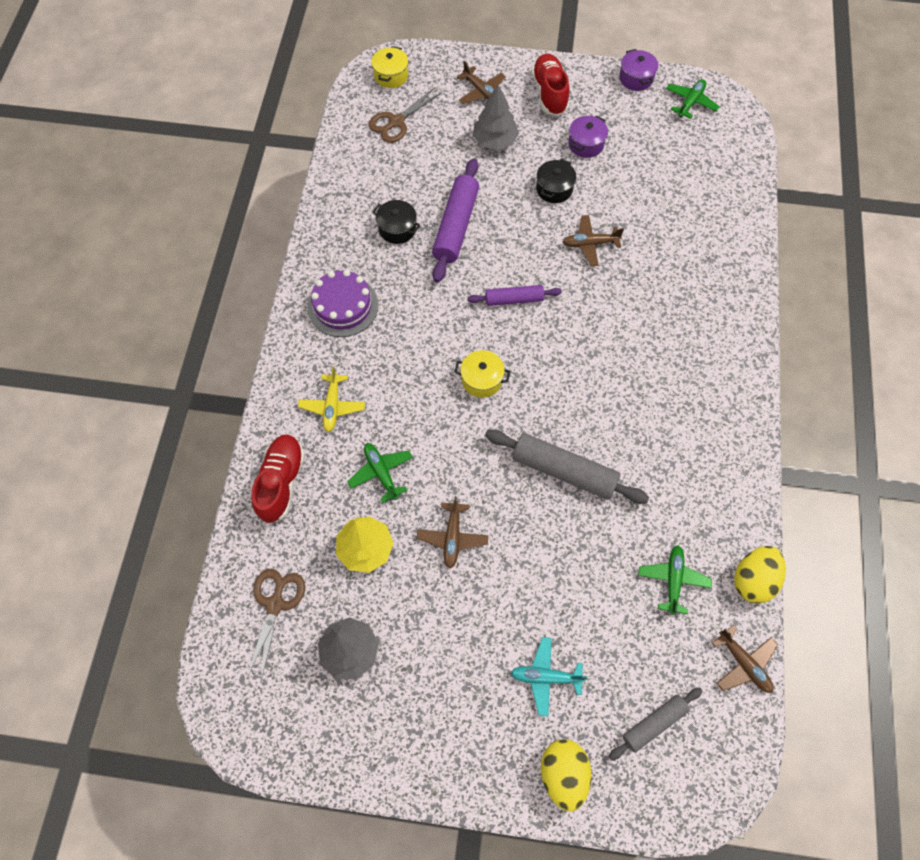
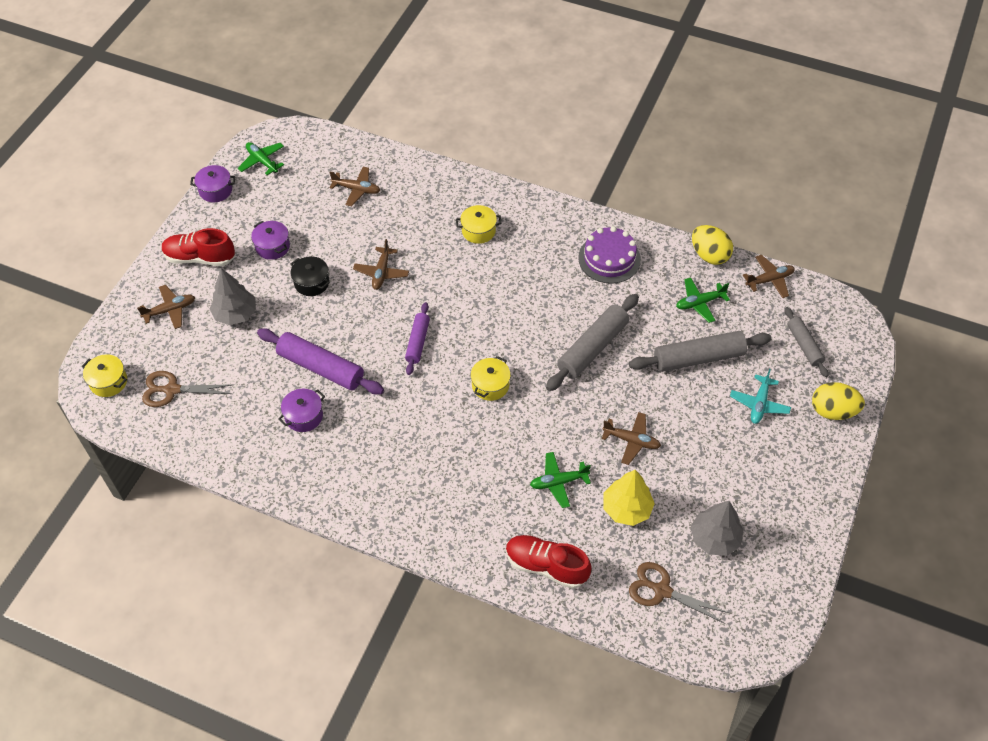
camera: 75 degrees left, 10 degrees down
yellow plane [298,366,365,432] -> none
purple cake [307,270,378,337] -> purple cake moved to [578,226,641,284]
brown scissors [369,87,442,143] -> brown scissors turned 120 degrees clockwise [142,371,234,407]
black pot [372,200,421,244] -> purple pot [278,388,325,432]
green plane [638,545,712,615] -> green plane turned 45 degrees counterclockwise [676,278,730,323]
none -> brown plane [329,167,380,206]
none -> yellow pot [456,205,502,244]
none -> grey rolling pin [629,331,772,372]

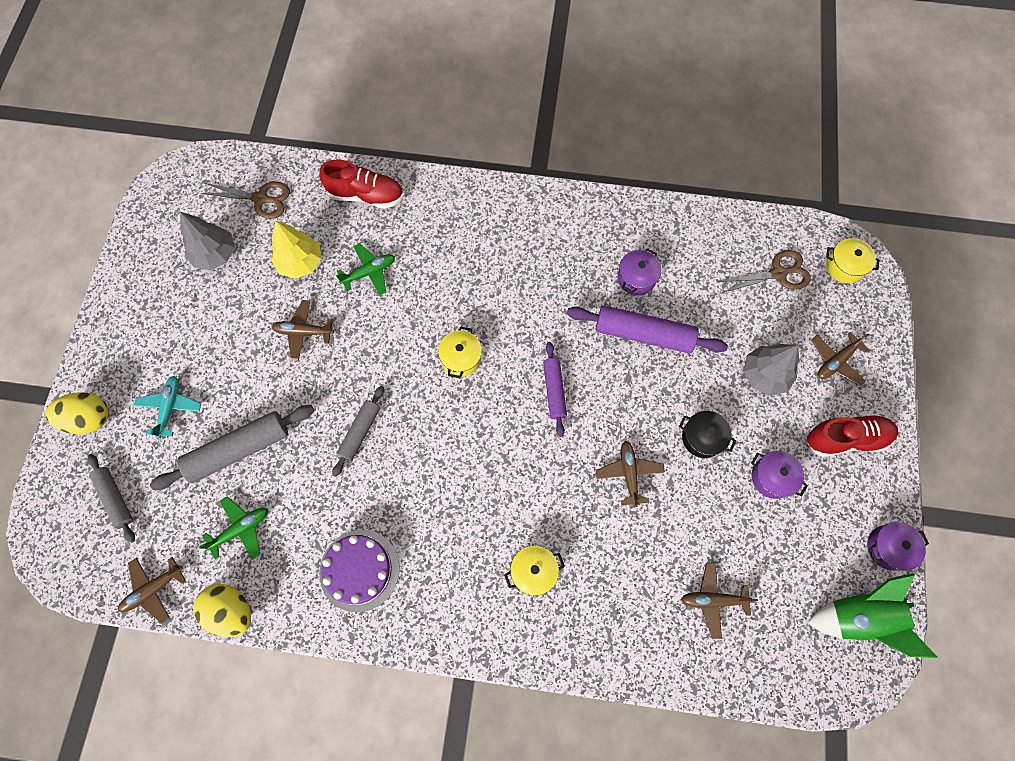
camera: 165 degrees right, 15 degrees up
green plane [238,142,284,175] -> green rocket [807,573,938,658]
grey rolling pin [546,294,639,391] -> grey rolling pin [332,386,384,477], size x0.60

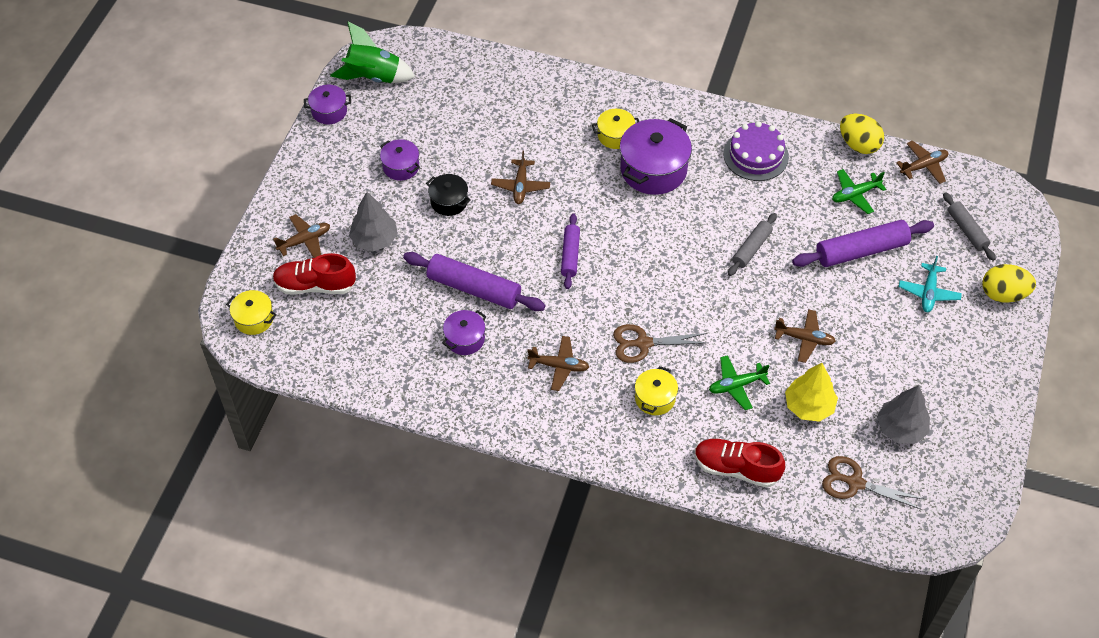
camera: 170 degrees left, 15 degrees down
grey rolling pin [150,405,314,490] -> purple rolling pin [792,220,934,267]
yellow pot [438,326,482,378] -> yellow pot moved to [635,366,678,415]
brown plane [681,563,758,639] -> brown plane moved to [527,336,589,391]
brown scissors [718,250,811,293] -> brown scissors moved to [613,324,708,363]
red shoe [806,414,898,457] -> red shoe moved to [273,253,356,295]
none -> purple pot [620,118,692,195]

